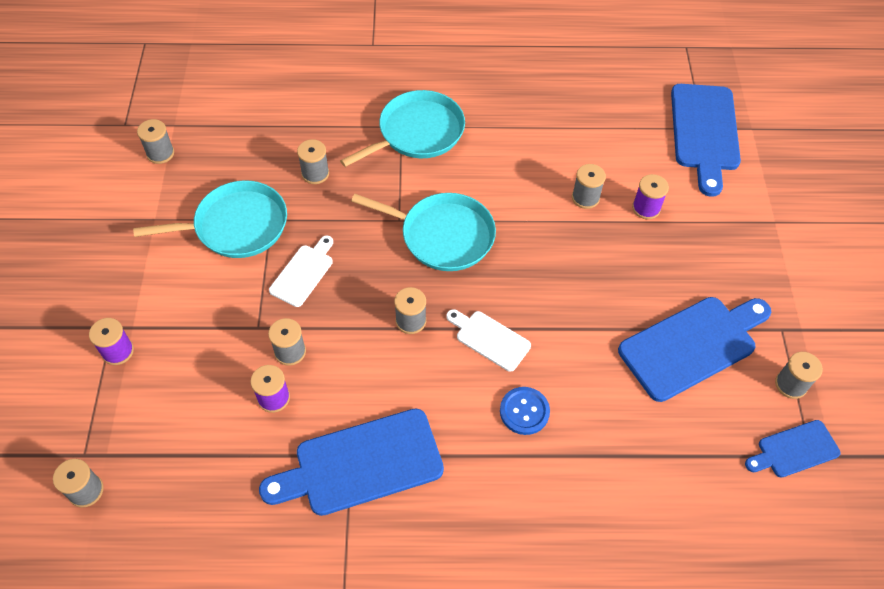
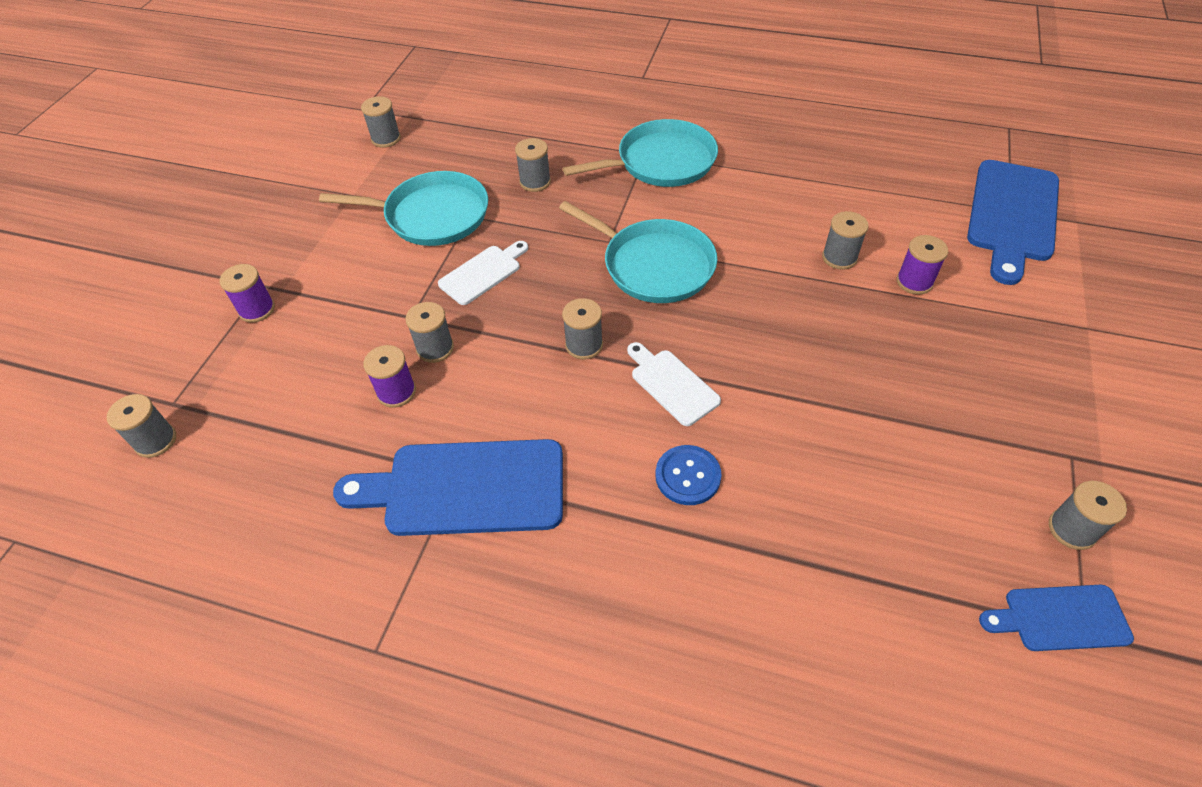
camera: 20 degrees right, 5 degrees down
blue cutting board [618,297,771,402] -> none

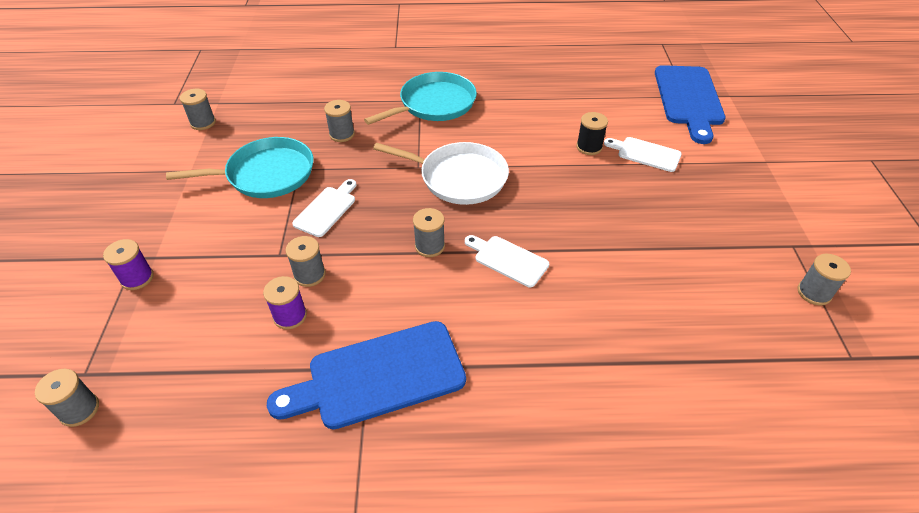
camera: 20 degrees left, 5 degrees down
turquoise pan [559,201,717,303] -> white pan [373,142,509,205]
blue button [655,445,722,505] -> none
grey spool [822,211,869,270] -> black spool [576,112,608,155]
purple spool [897,235,948,295] -> white cutting board [604,137,682,172]
blue cutting board [979,585,1134,651] -> none

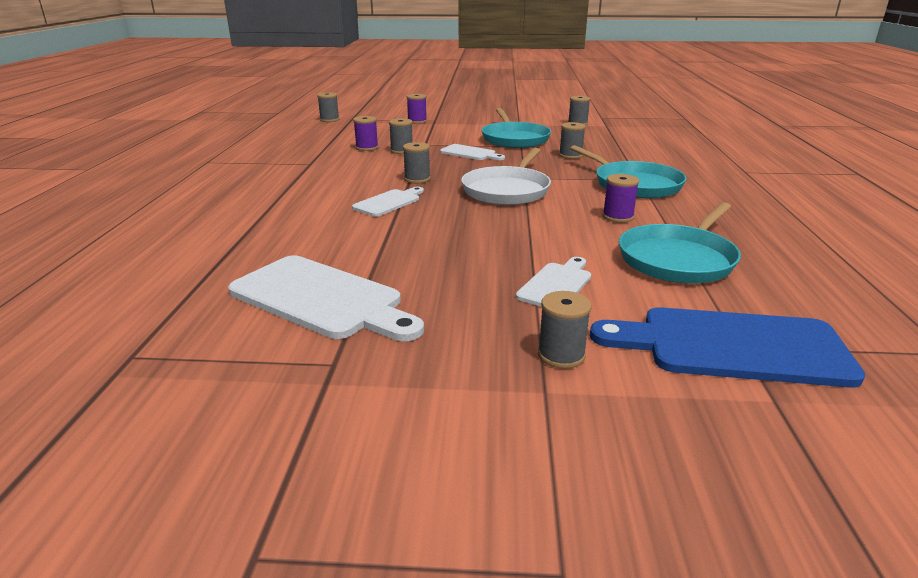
camera: 95 degrees right, 20 degrees down
blue cutting board [267,321,466,429] -> none
black spool [576,112,608,155] -> none
grey spool [797,254,851,305] -> grey spool moved to [538,291,592,369]
none -> white cutting board [228,255,424,341]
none -> purple spool [602,174,639,223]
none -> turquoise pan [619,202,741,283]

